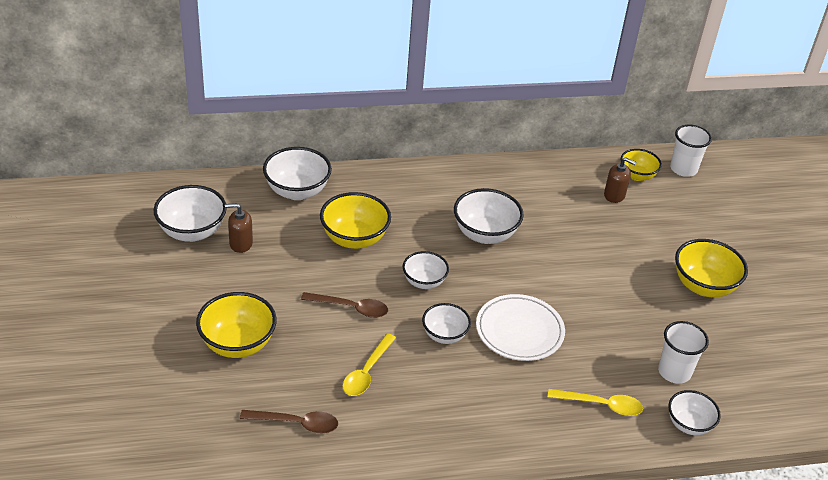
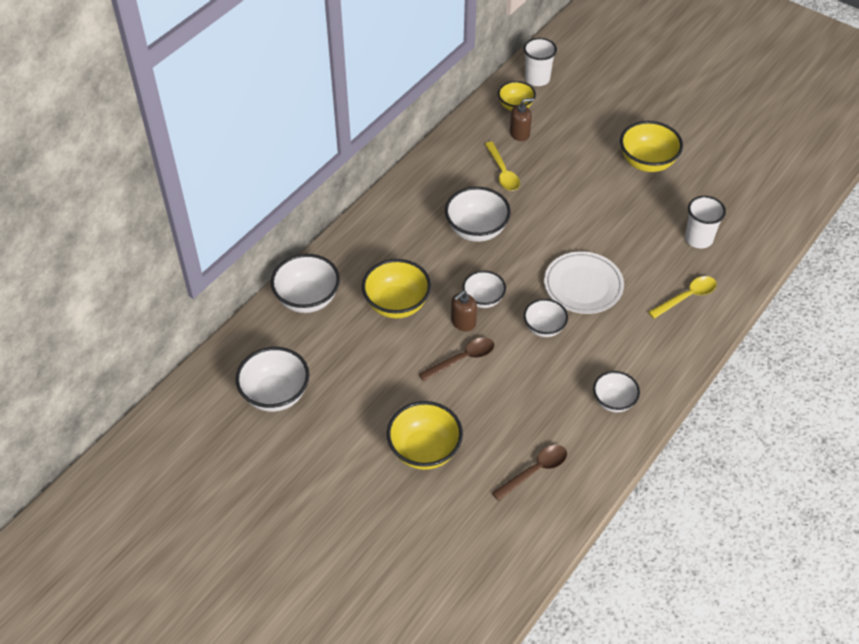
camera: 40 degrees left, 10 degrees up
brown soap dispenser [225,203,253,253] -> brown soap dispenser moved to [451,290,477,331]
yellow spoon [343,333,396,396] -> yellow spoon moved to [485,142,520,191]
white bowl [668,390,721,435] -> white bowl moved to [593,371,640,412]

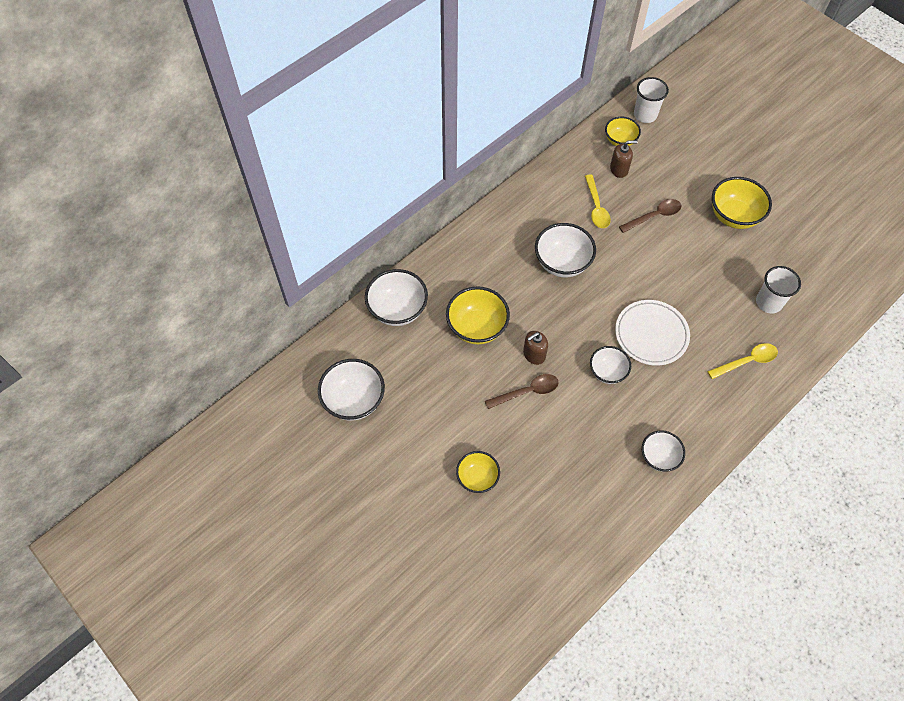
camera: 10 degrees right, 10 degrees up
yellow bowl [387,401,463,470] -> yellow bowl [456,451,500,493], size x0.64
white bowl [462,271,506,308] -> none
brown spoon [492,445,567,501] -> brown spoon moved to [619,199,681,233]

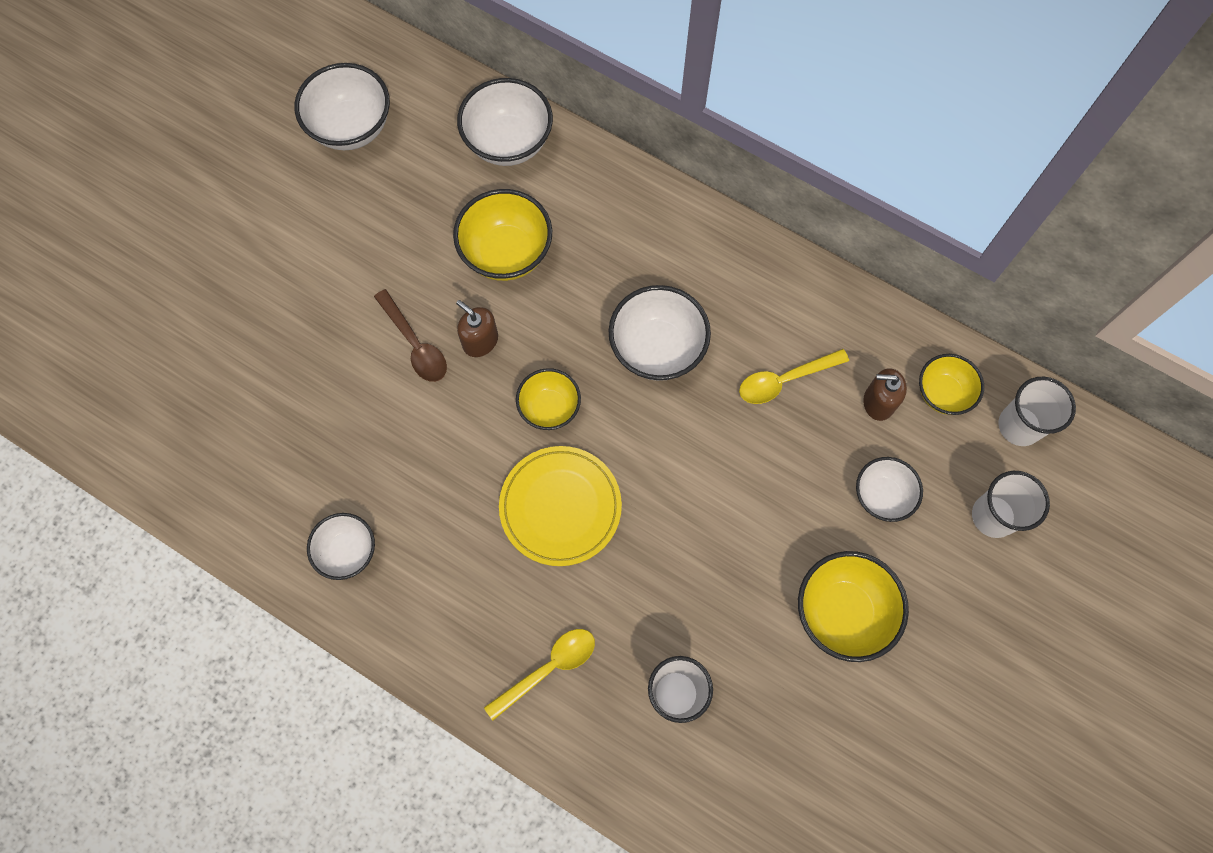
camera: 75 degrees right, 10 degrees up
yellow bowl [456,451,500,493] -> yellow bowl moved to [516,368,581,430]
white bowl [590,346,631,384] -> white bowl moved to [856,457,923,522]
brown soap dispenser [610,140,638,178] -> brown soap dispenser turned 120 degrees clockwise [863,368,907,421]
white plate [615,300,690,366] -> yellow plate [499,446,622,566]
brown spoon [619,199,681,233] -> none
yellow spoon [707,343,778,379] -> yellow spoon turned 90 degrees counterclockwise [484,629,595,720]
none -> white cup [972,471,1050,538]

